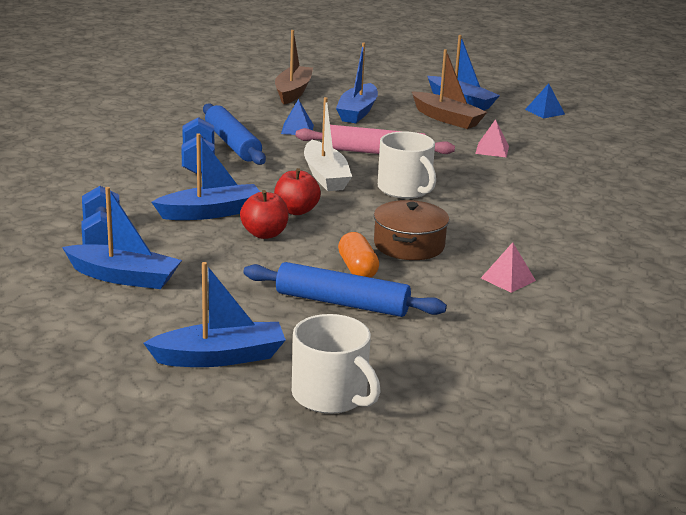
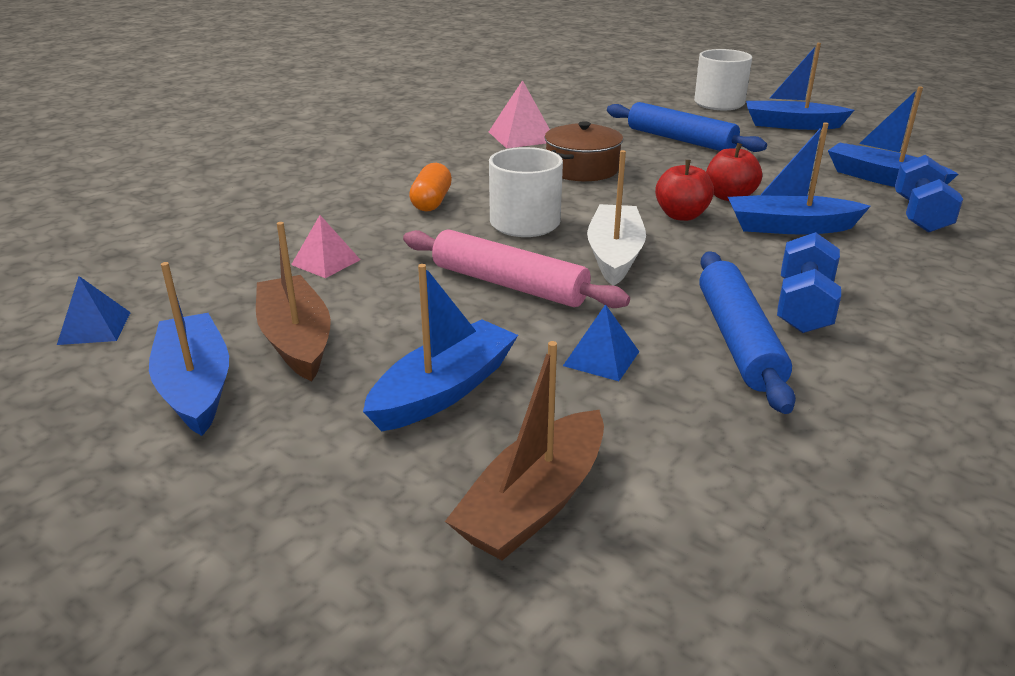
camera: 155 degrees left, 5 degrees up
orange capsule [338,232,379,278] -> orange capsule moved to [409,163,452,212]
pink pyramid [481,242,536,293] -> pink pyramid [489,80,550,149], size x1.51

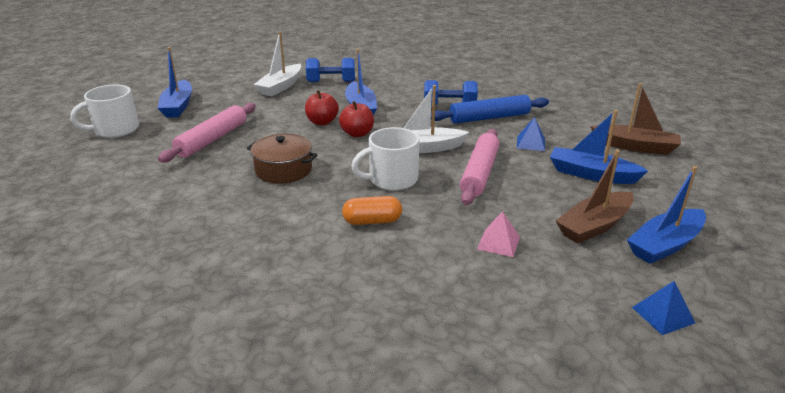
camera: 105 degrees left, 0 degrees up
pink pyramid [489,80,550,149] -> none
blue rolling pin [607,102,767,152] -> pink rolling pin [158,103,256,163]
blue boat [828,86,958,187] -> white boat [253,32,301,97]

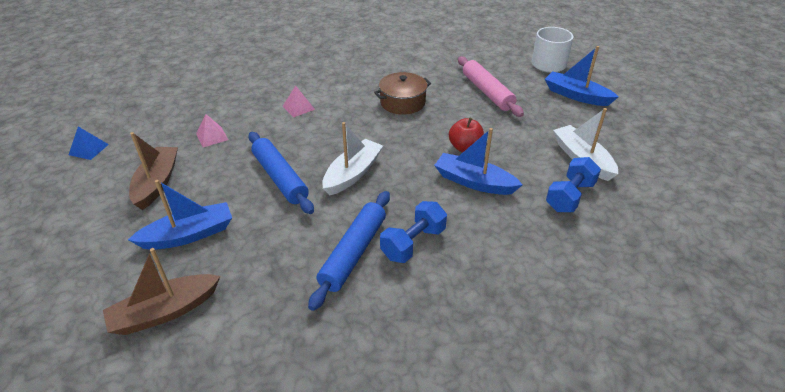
camera: 130 degrees right, 10 degrees up
red apple [339,101,374,137] -> none
orange capsule [342,196,402,225] -> pink pyramid [282,86,315,117]
white mug [351,127,419,191] -> none
pink rolling pin [460,129,500,205] -> blue rolling pin [248,132,314,214]
blue pyramid [517,117,545,151] -> none
blue boat [627,166,706,264] -> none

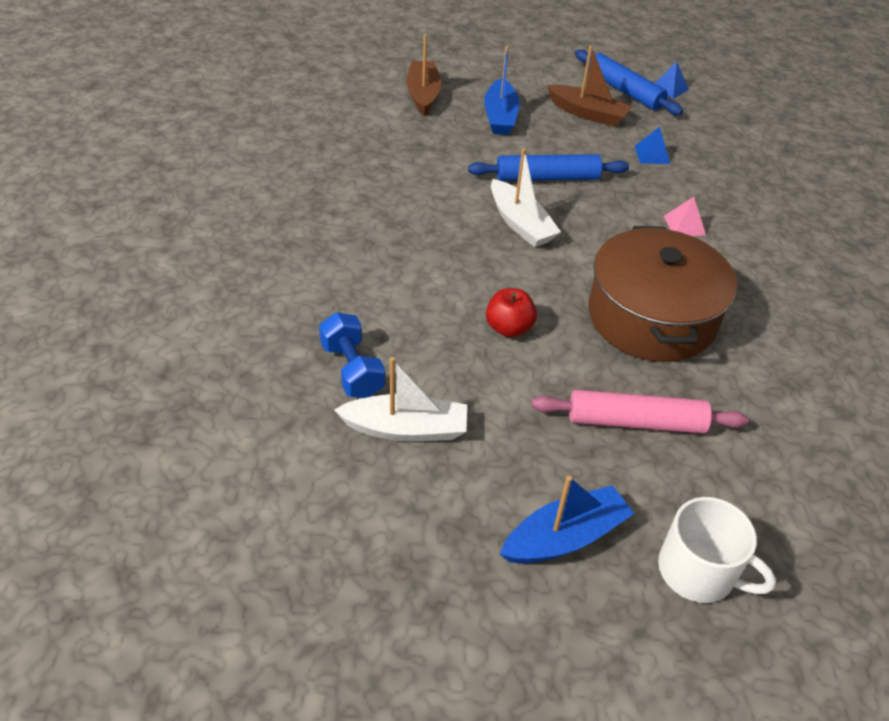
camera: 115 degrees right, 5 degrees up
pink pyramid [196,114,229,147] -> blue pyramid [635,127,670,164]
blue rolling pin [308,191,390,311] -> blue rolling pin moved to [575,50,683,115]
brown pot [374,72,431,115] -> brown pot [588,226,737,362], size x1.81
blue dumbbell [380,201,447,263] -> none
blue boat [434,128,523,195] -> none

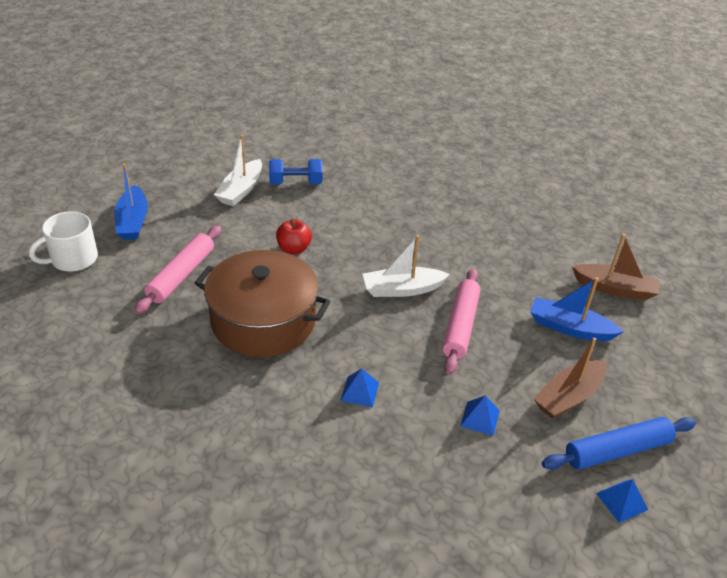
camera: 110 degrees right, 5 degrees down
blue rolling pin [468,154,629,181] -> pink rolling pin [442,268,481,375]
pink pyramid [664,197,706,236] -> blue pyramid [340,368,379,407]

